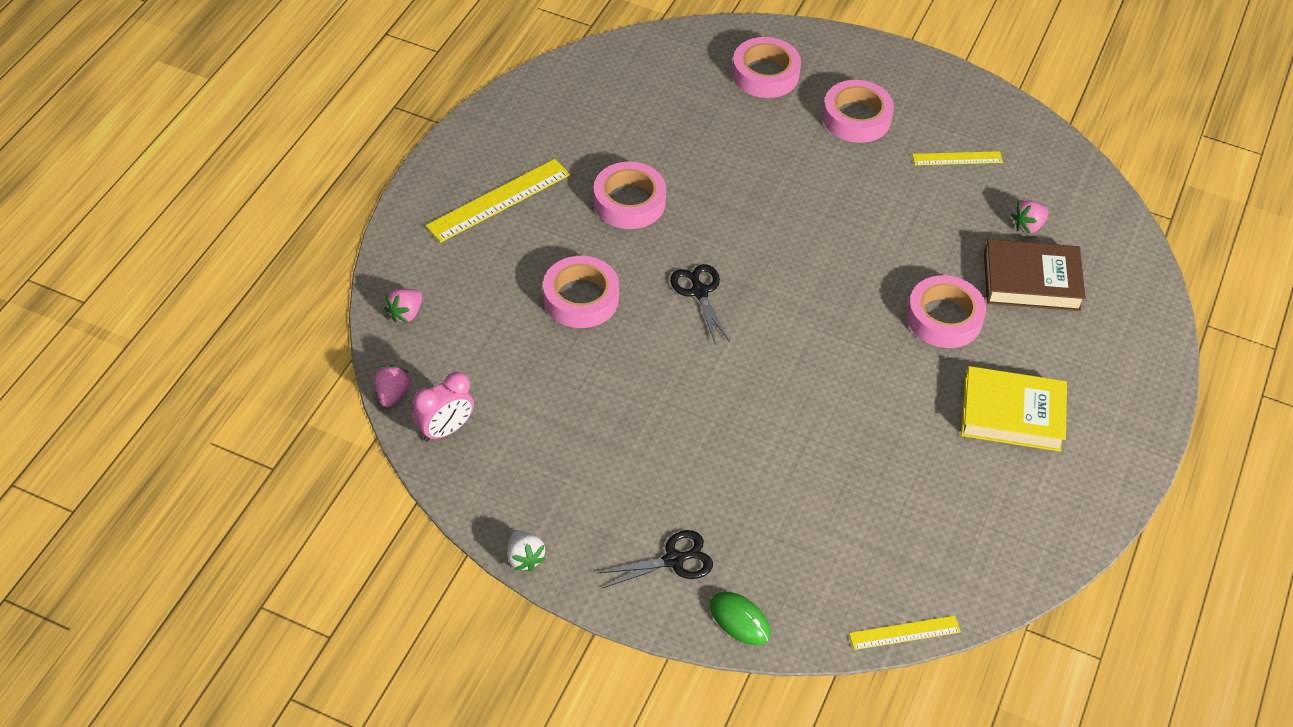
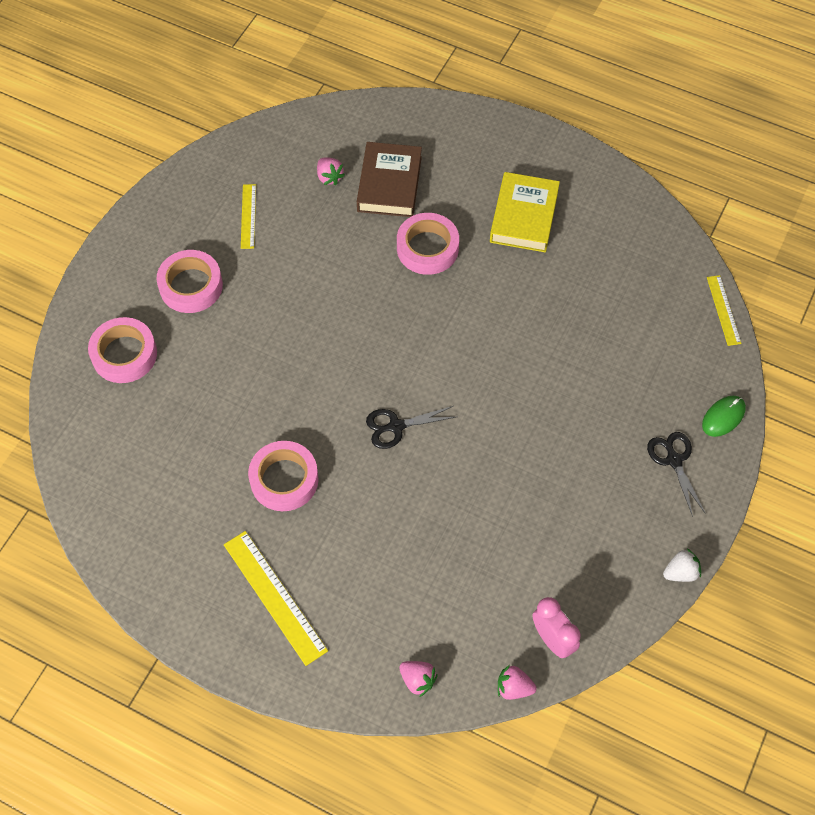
camera: 85 degrees left, 10 degrees up
pink tape [543,256,619,328] -> none

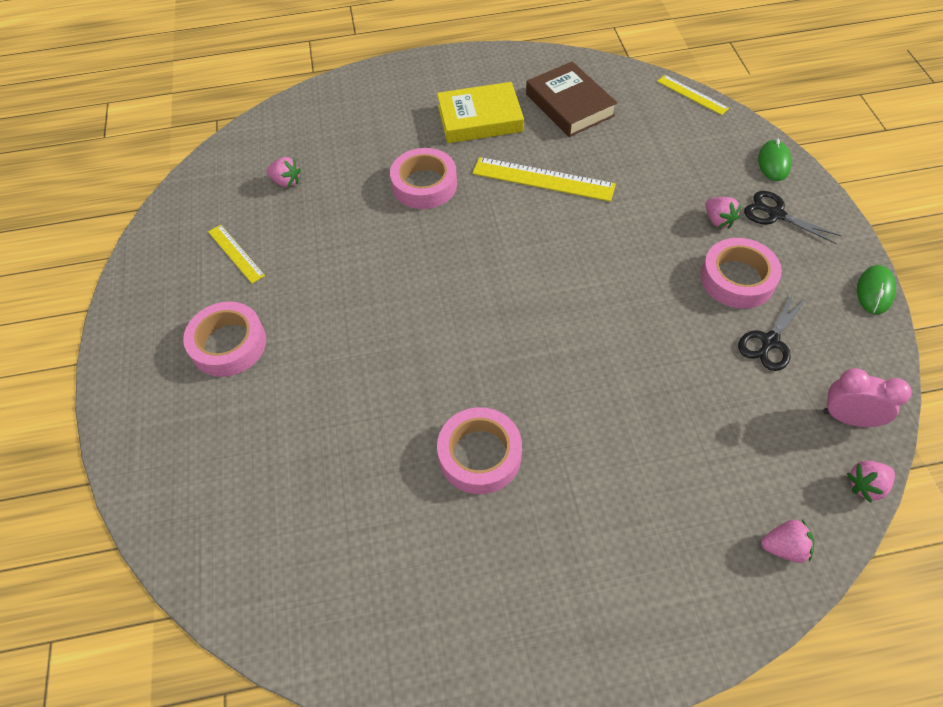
camera: 35 degrees left, 5 degrees down
pink tape [88,317,157,383] -> pink tape moved to [701,238,782,309]
yellow ruler [224,531,328,666] -> yellow ruler moved to [472,157,616,202]
brown book [357,142,422,217] -> brown book moved to [526,61,617,137]
black scissors [366,406,456,449] -> black scissors moved to [738,291,807,371]
yellow book [490,172,560,252] -> yellow book turned 75 degrees counterclockwise [437,82,524,143]
white strawberry [663,548,701,582] -> green mouse [857,265,896,314]
none -> pink strawberry [705,197,741,229]

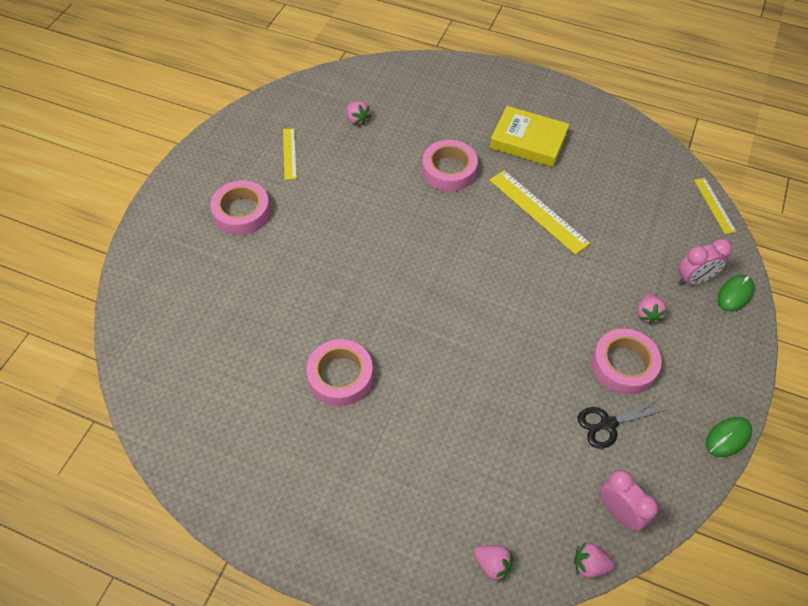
camera: 30 degrees right, 0 degrees up
brown book [526,61,617,137] -> none
black scissors [744,191,842,245] -> none
none -> pink clock [678,239,732,285]

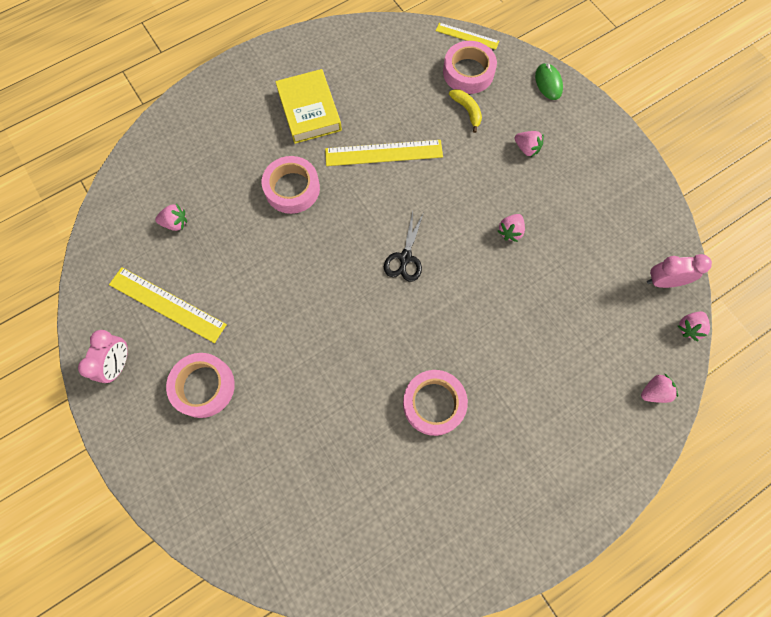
camera: 55 degrees left, 15 degrees up
yellow ruler [283,128,297,180] -> yellow ruler [109,267,227,343], size x1.70
yellow book [490,106,570,167] -> yellow book turned 75 degrees counterclockwise [275,69,342,144]
black scissors [578,399,666,449] -> black scissors moved to [384,212,423,282]
pink tape [592,329,662,395] -> pink tape moved to [443,41,497,94]
pink clock [678,239,732,285] -> pink clock moved to [78,330,128,383]
green mouse [706,417,752,457] -> none
none -> yellow banana [449,89,482,133]
none -> pink strawberry [498,214,525,242]

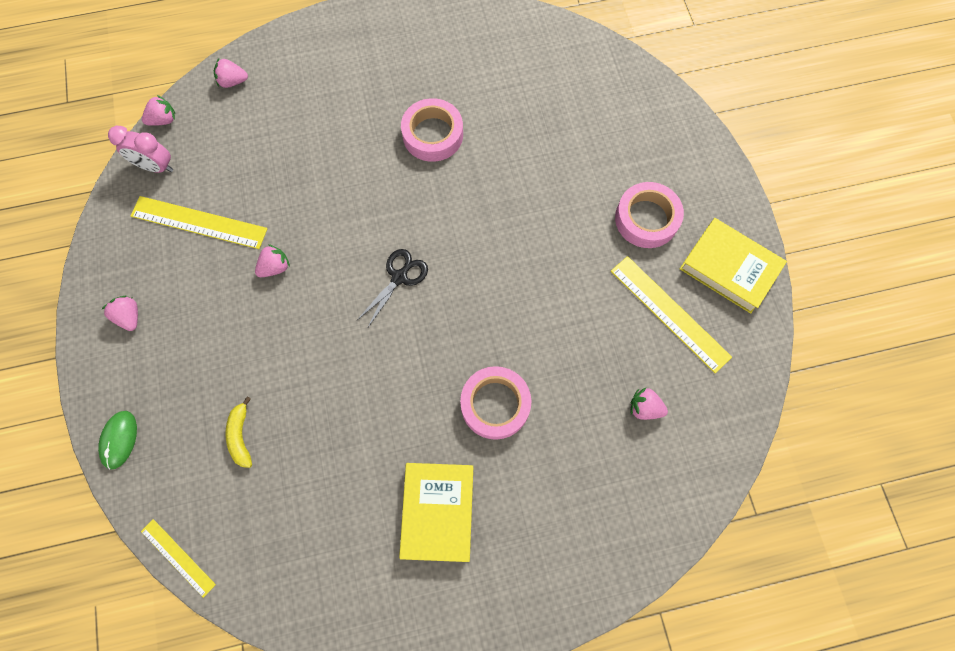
camera: 160 degrees left, 0 degrees up
pink clock [78,330,128,383] -> yellow book [680,218,787,314]
yellow ruler [325,140,443,166] -> yellow ruler moved to [131,196,268,249]
pink tape [443,41,497,94] -> none
pink strawberry [515,131,544,157] -> pink strawberry moved to [102,296,138,331]

